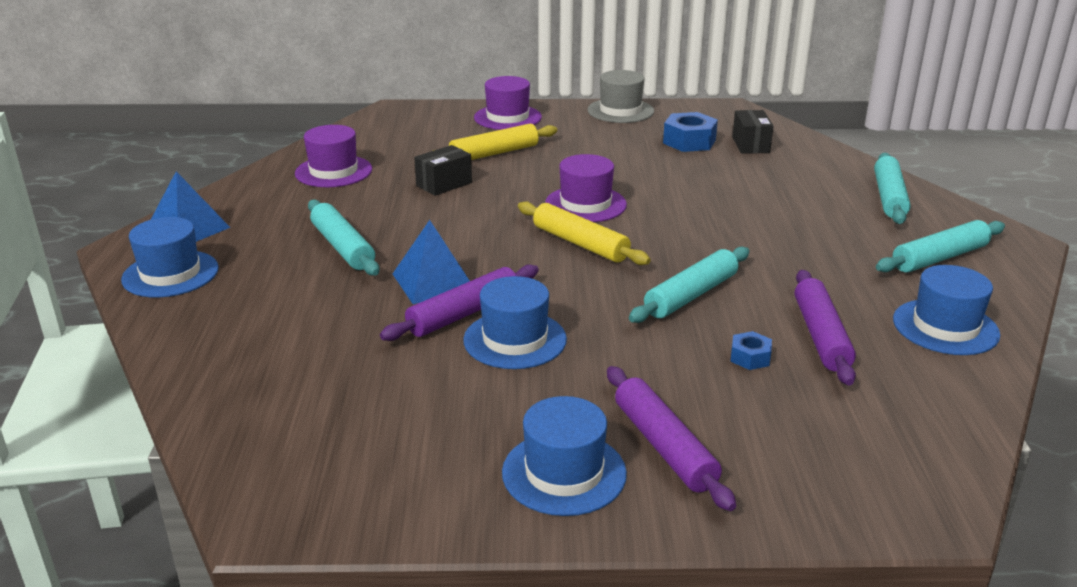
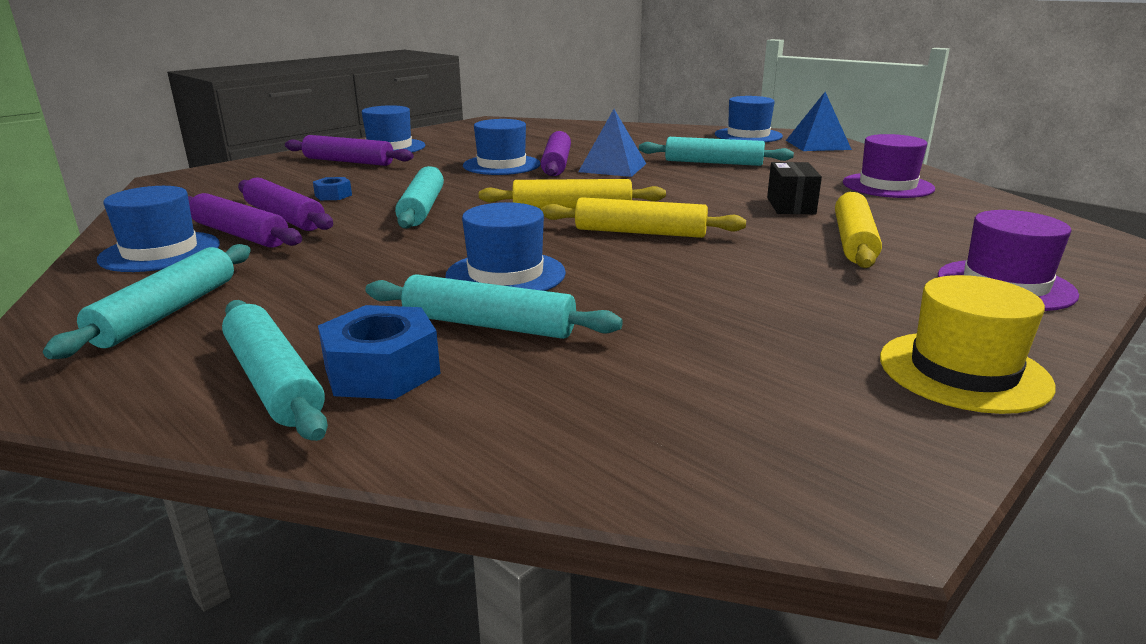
camera: 135 degrees right, 5 degrees down
purple hat [545,154,627,222] -> yellow rolling pin [541,197,746,238]
grey hat [587,70,654,123] -> yellow hat [880,275,1055,414]
blue nut [663,112,718,152] -> blue nut moved to [318,305,441,399]
black box [732,110,774,154] -> none
none -> purple rolling pin [188,193,302,248]
none -> turquoise rolling pin [365,274,623,339]
none -> blue hat [445,202,566,291]

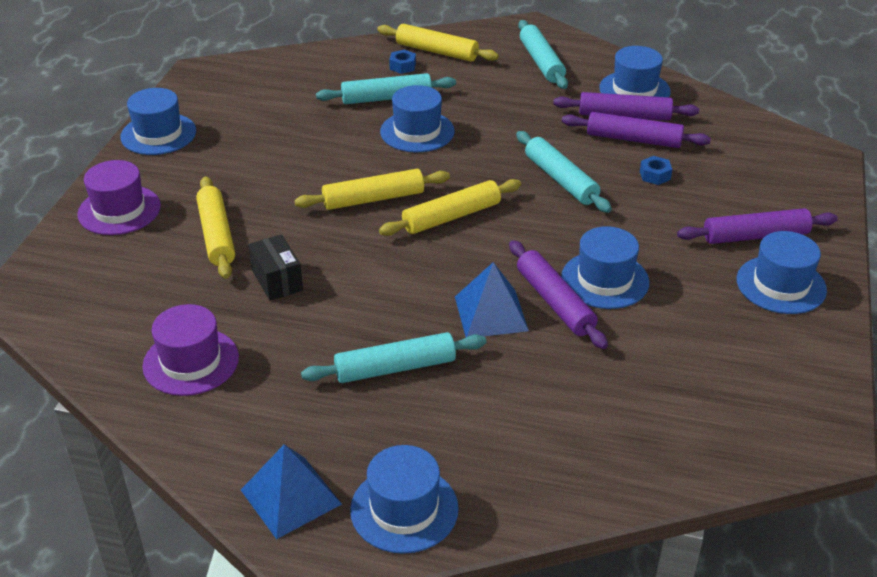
camera: 150 degrees right, 15 degrees up
turquoise rolling pin [222,300,328,441] -> yellow rolling pin [377,24,499,62]
blue nut [318,305,441,399] -> blue nut [389,50,416,74], size x0.54
yellow hat [880,275,1055,414] -> blue hat [120,88,196,155]

